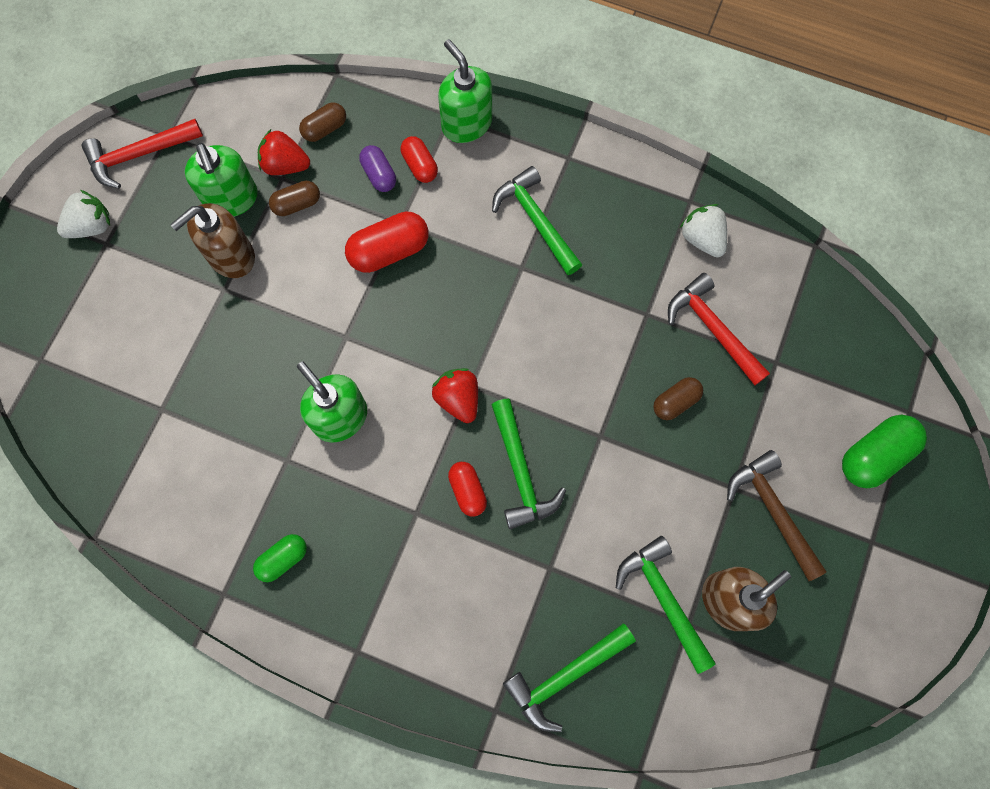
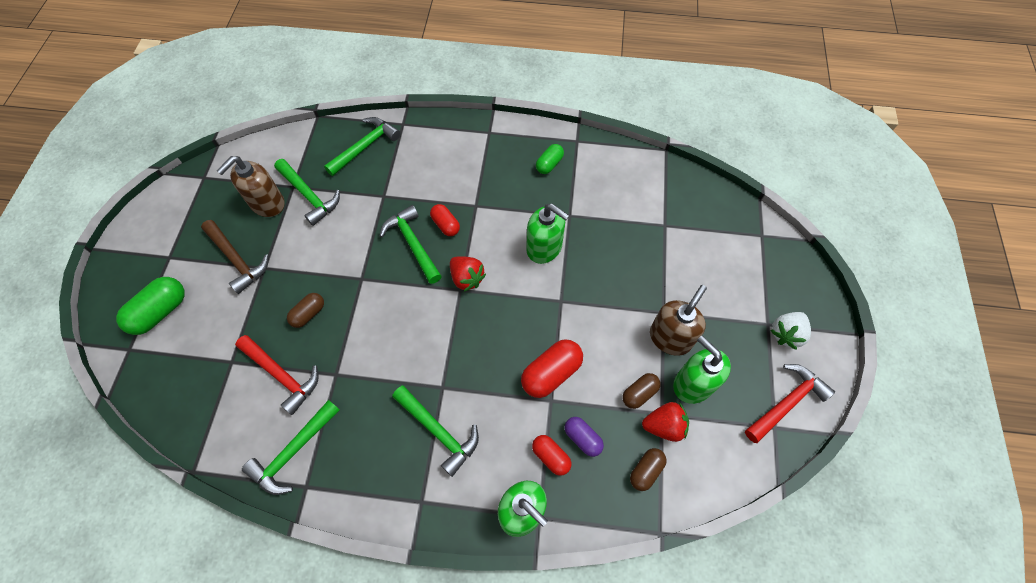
camera: 165 degrees right, 10 degrees down
white strawberry [680,204,727,257] -> green hammer [242,400,340,495]

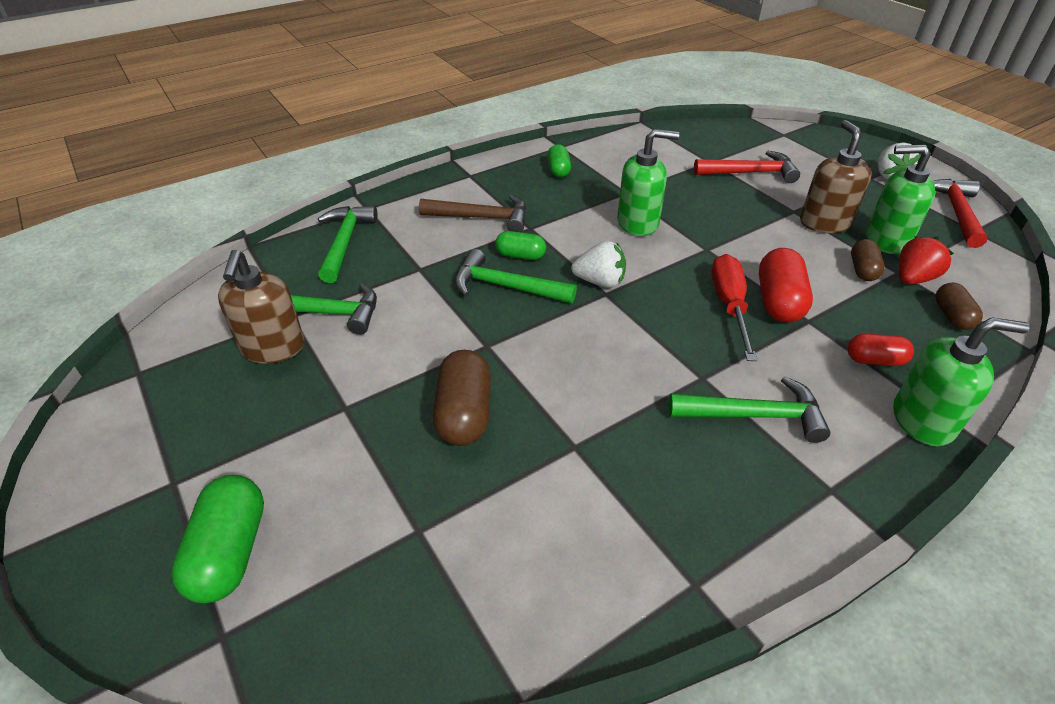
camera: 40 degrees left, 20 degrees down
brown hammer [201,220,269,294] -> brown hammer moved to [419,195,527,232]
red hammer [235,335,319,415] -> red hammer moved to [694,151,800,183]
green hammer [242,400,340,495] -> none
brown capsule [287,293,324,328] -> brown capsule [433,350,491,446], size x1.64
red capsule [430,204,460,236] -> green capsule [495,231,546,260]
red strawberry [450,256,486,292] -> white strawberry [571,241,626,288]
purple capsule [565,417,604,457] -> none
none -> red screwdriver [711,254,757,361]

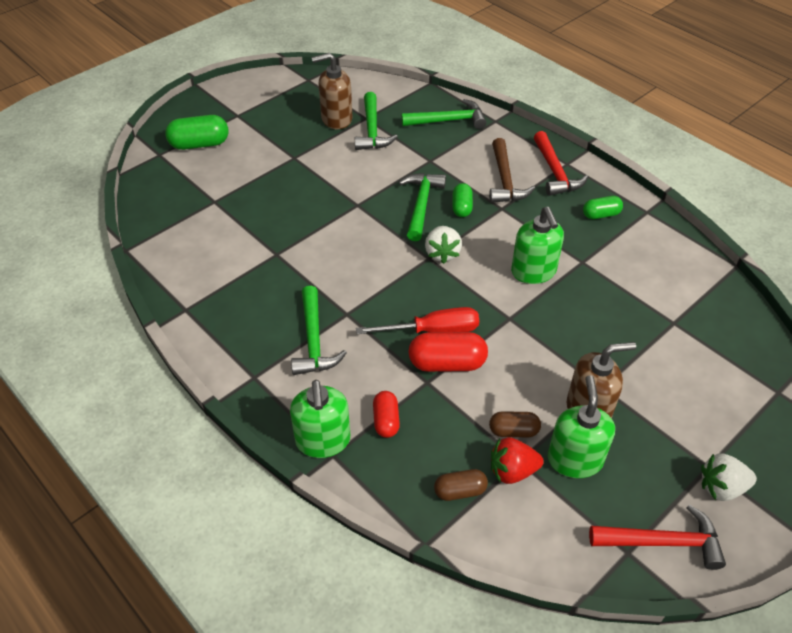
camera: 80 degrees right, 5 degrees up
brown capsule [433,350,491,446] -> none
red hammer [694,151,800,183] -> red hammer moved to [534,131,588,196]
red strawberry [899,236,954,284] -> red strawberry turned 135 degrees clockwise [491,437,544,484]

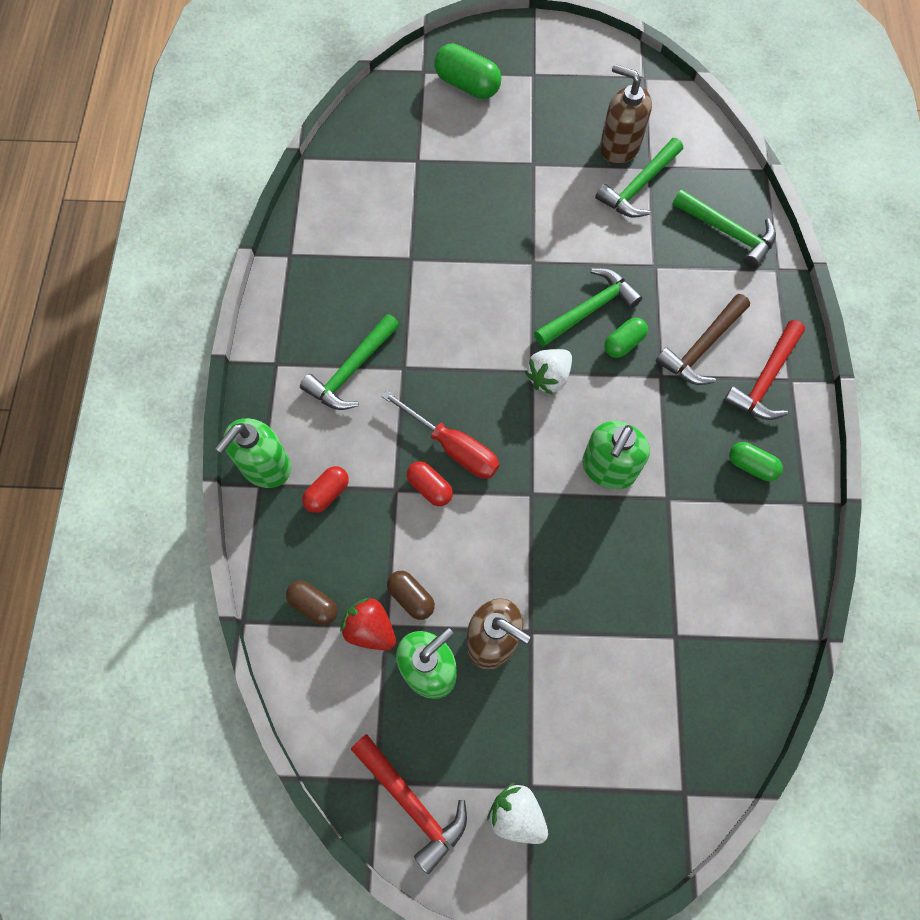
camera: 45 degrees right, 20 degrees up
red capsule [408,332,488,372] -> red capsule [407,461,453,506], size x0.61

